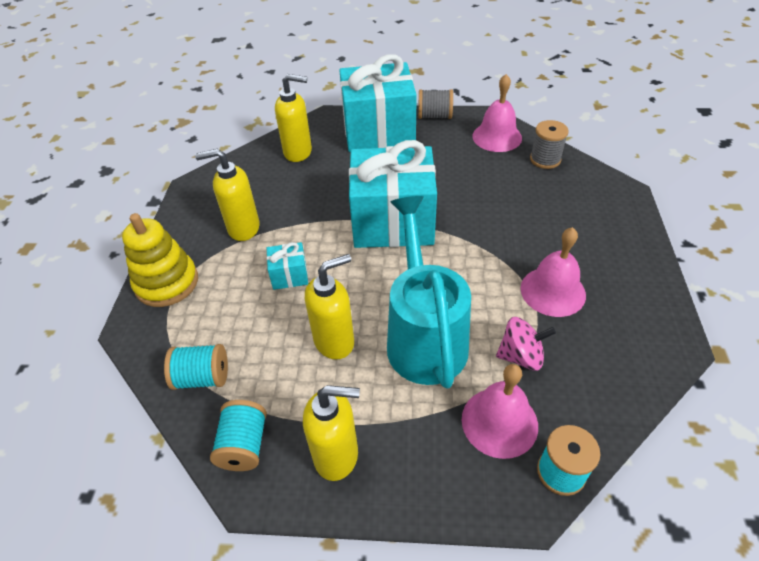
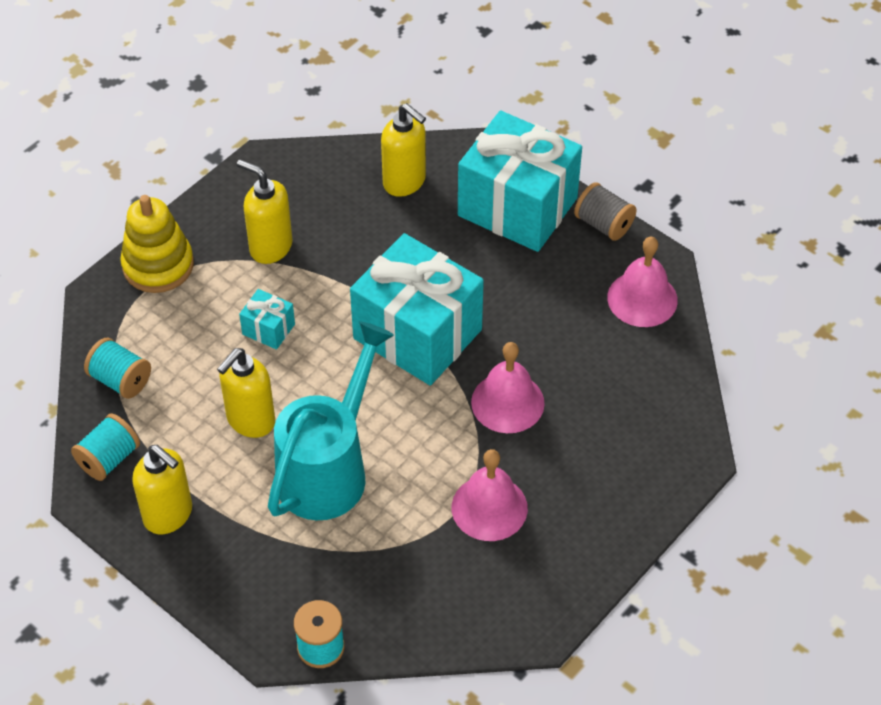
camera: 35 degrees right, 5 degrees up
yellow soap dispenser [305,254,354,359] -> yellow soap dispenser turned 120 degrees clockwise [217,348,275,438]
pink bell [462,364,538,459] -> pink bell moved to [471,342,545,433]
pink spinning top [496,317,556,371] -> none
grey spool [530,120,569,169] -> none

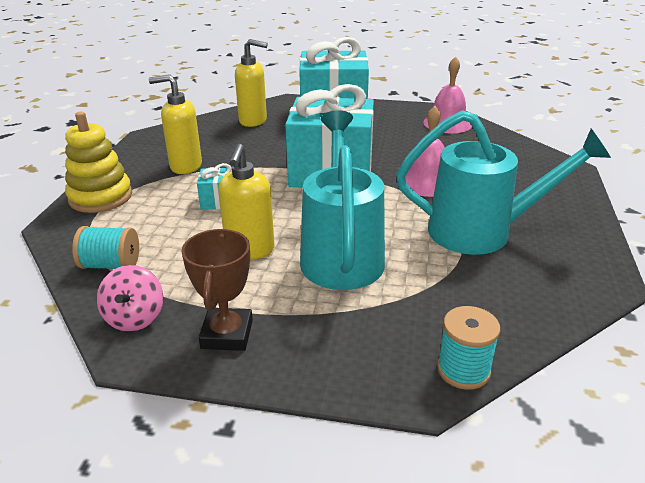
camera: 30 degrees left, 20 degrees down
turquoise spool [71,413,140,481] -> pink spinning top [97,265,163,332]
yellow soap dispenser [132,445,192,534] -> brown trophy [182,229,253,351]
pink bell [452,449,528,541] -> turquoise watering can [396,110,611,255]
grey spool [574,182,637,241] -> none

